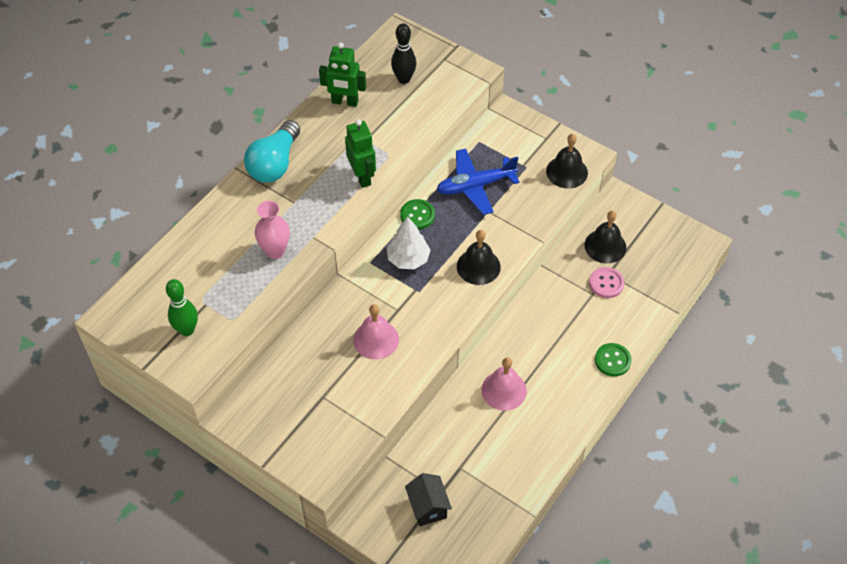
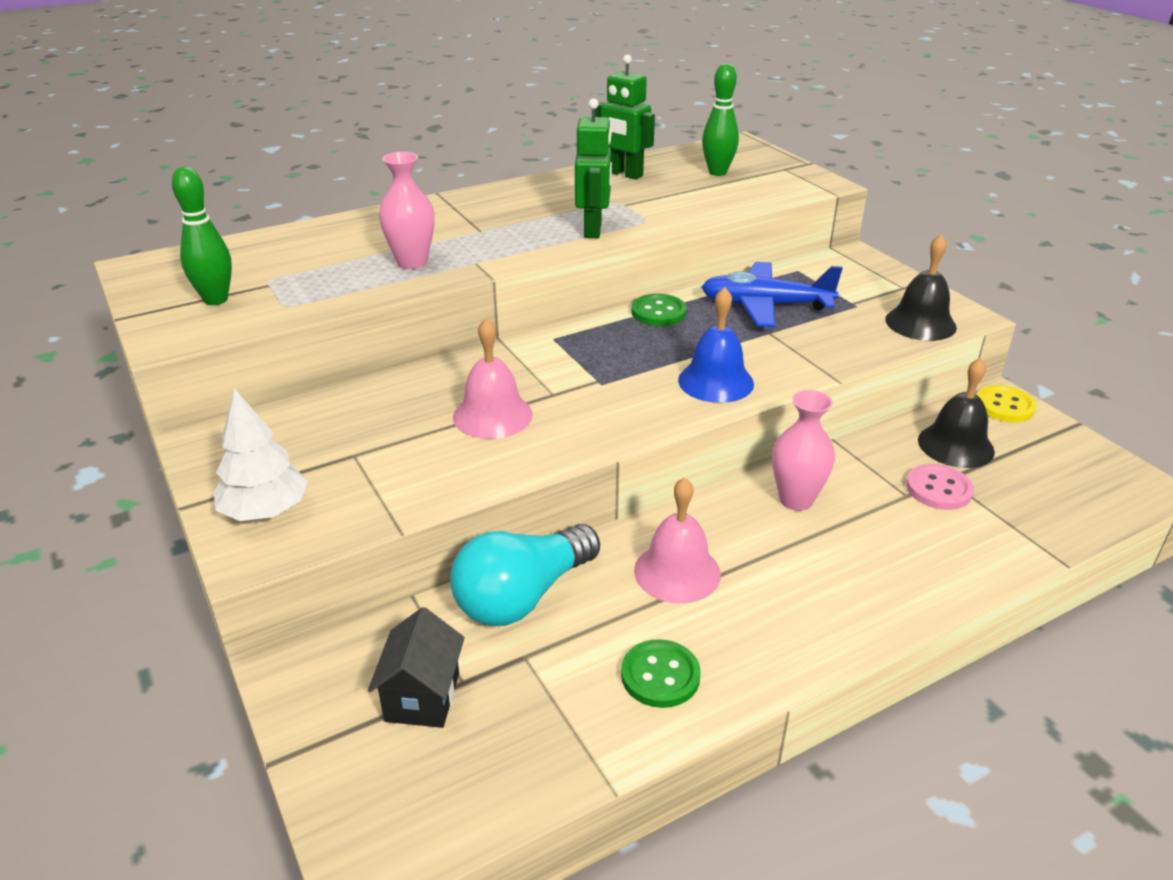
camera: 25 degrees right, 20 degrees down
turquoise light bulb [244,120,300,183] -> turquoise light bulb moved to [450,524,600,626]
white tree [387,217,430,269] -> white tree moved to [214,388,308,521]
black bowling pin [391,23,416,84] -> green bowling pin [702,63,739,176]
black bell [457,230,501,285] -> blue bell [678,287,754,403]
green button [595,343,632,377] -> green button moved to [621,639,701,708]
none -> pink vase [772,390,835,511]
none -> yellow button [977,385,1036,422]

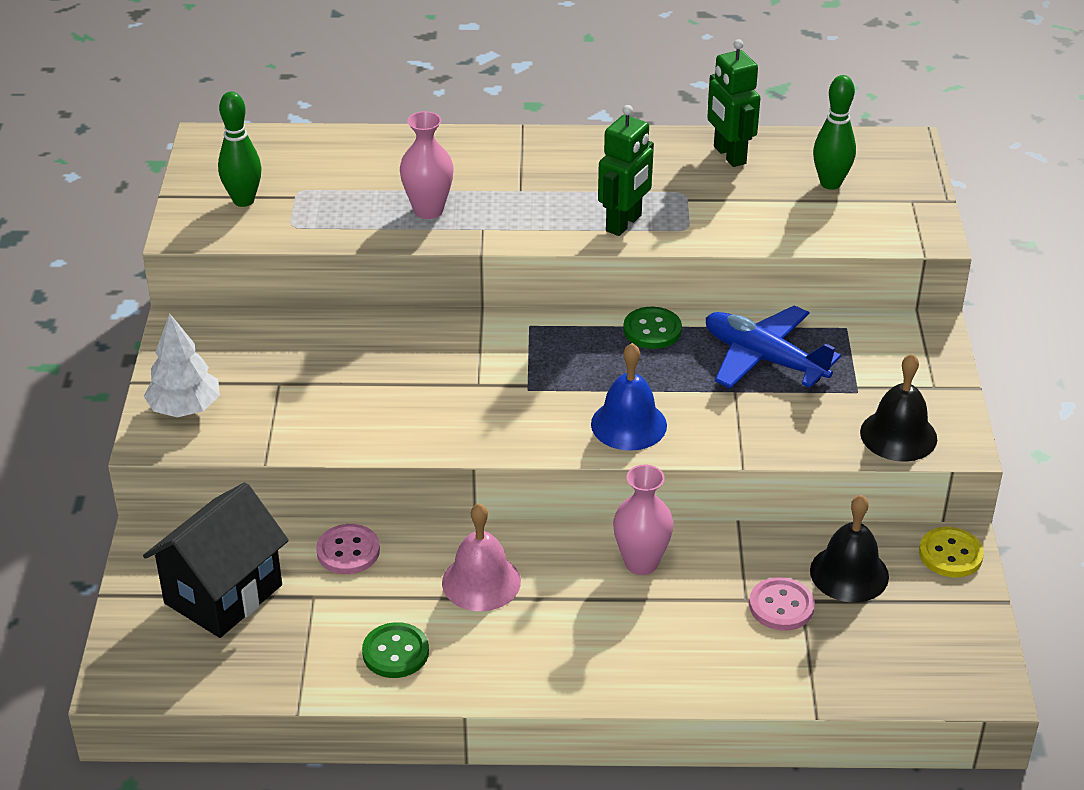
camera: 30 degrees right, 5 degrees up
black house [368,607,465,728] -> black house [143,482,289,638], size x1.64
turquoise light bulb [450,524,600,626] -> pink button [316,524,380,574]
pink bell [453,318,533,439] -> none

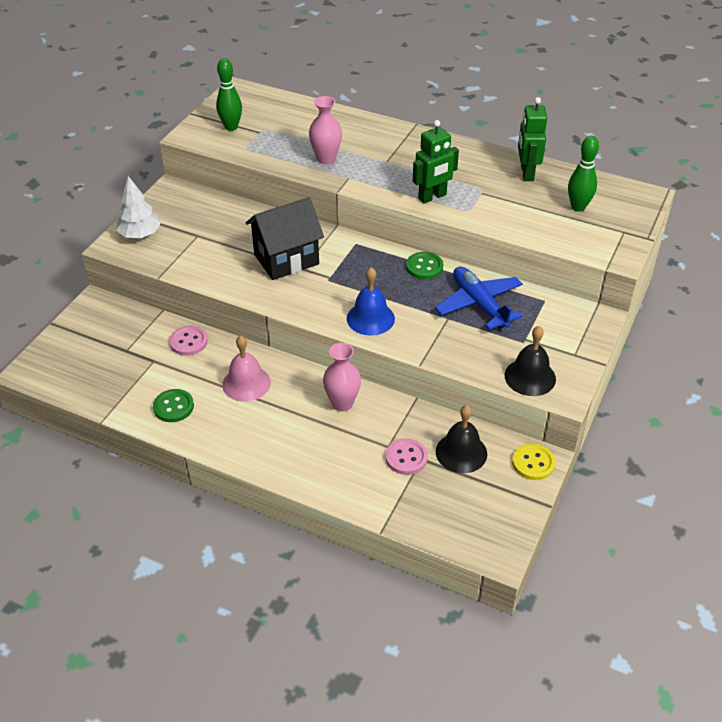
camera: 25 degrees right, 5 degrees up
black house [143,482,289,638] -> black house moved to [246,197,324,280]

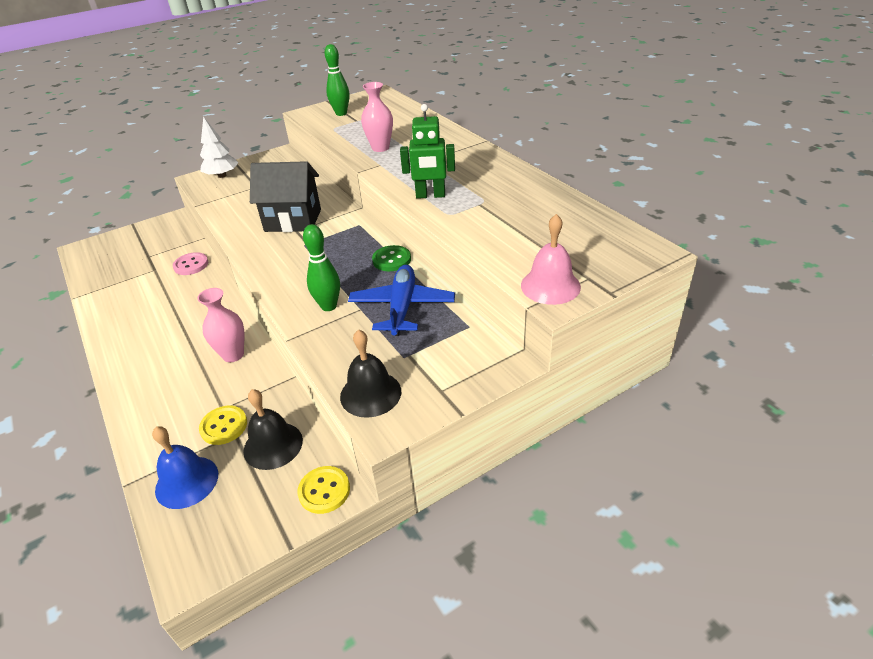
camera: 35 degrees right, 5 degrees down
green button [153,389,194,422] -> none
pink bell [222,336,271,402] -> pink bell moved to [521,214,581,305]
blue bell [347,267,395,336] -> blue bell moved to [152,426,218,509]
pink button [385,438,428,475] -> yellow button [199,406,247,445]
green robot [518,97,547,181] -> none
green bowling pin [568,136,599,212] -> green bowling pin moved to [303,224,340,311]

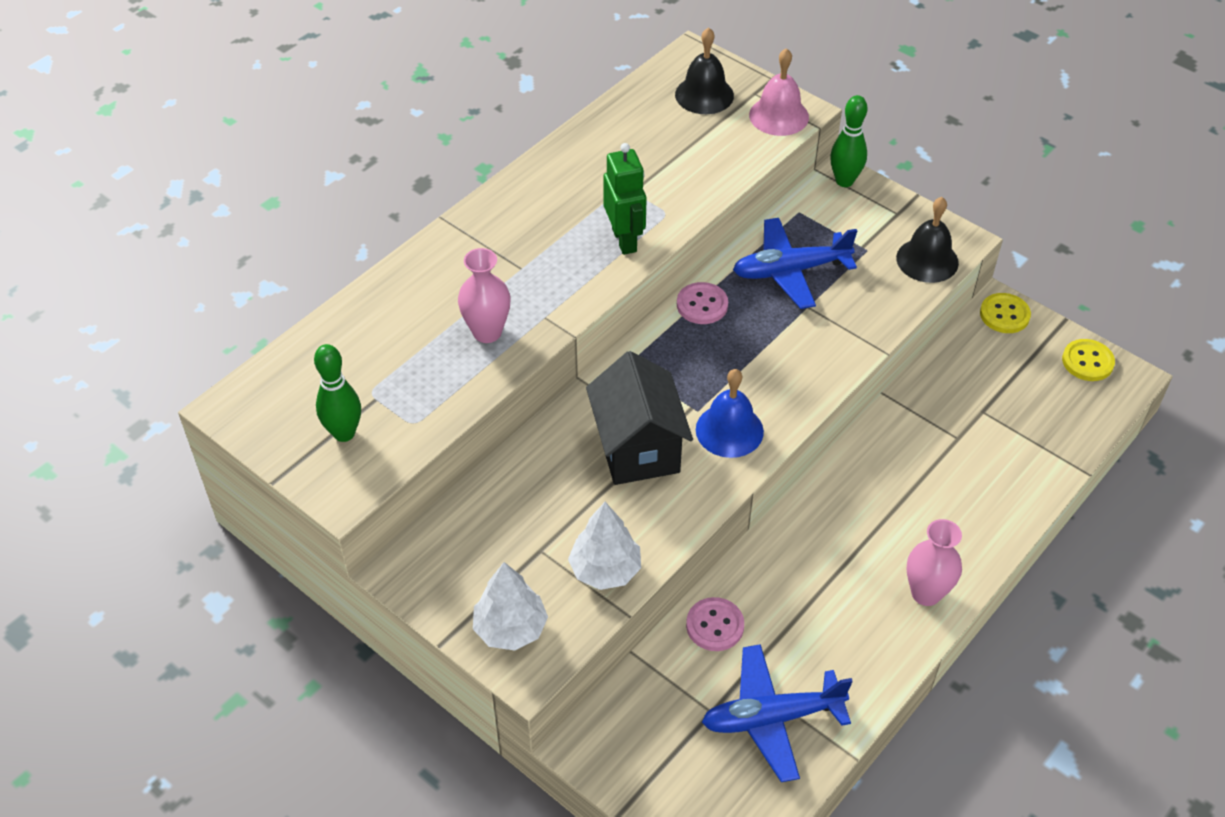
camera: 110 degrees left, 10 degrees up
blue bell [152,426,218,509] -> blue bell moved to [696,369,764,458]
pink vase [197,288,244,362] -> pink vase moved to [906,519,962,606]
yellow button [199,406,247,445] -> yellow button moved to [1062,339,1115,381]
black bell [243,389,303,470] -> black bell moved to [675,27,734,114]
green bowling pin [303,224,340,311] -> green bowling pin moved to [830,95,867,187]
green button [372,245,411,271] -> pink button [677,282,728,324]
none -> white tree [568,502,641,590]
none -> blue plane [702,644,853,782]

